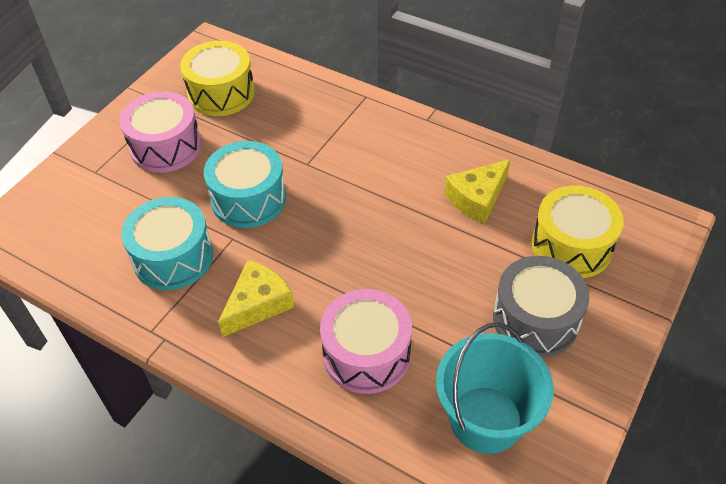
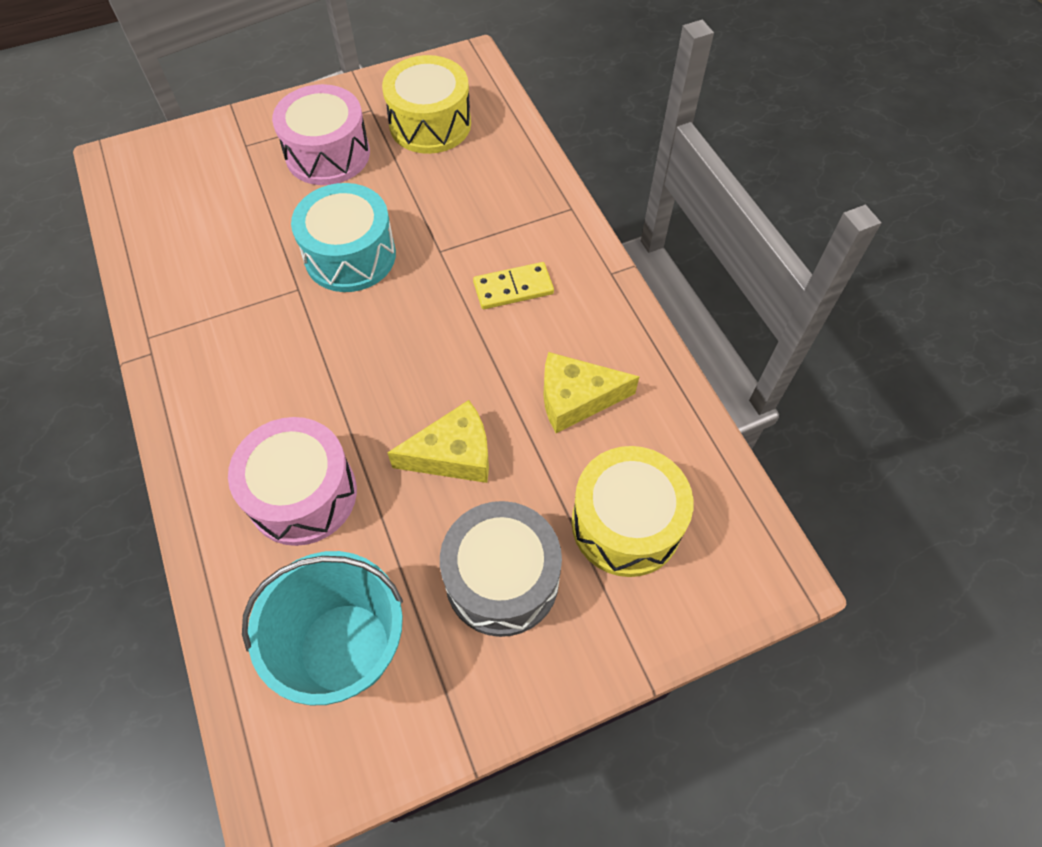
camera: 35 degrees right, 10 degrees up
turquoise drum [121,197,213,290] -> none
yellow cheese [218,260,294,337] -> yellow cheese moved to [387,400,489,483]
none -> yellow domino [473,262,554,309]

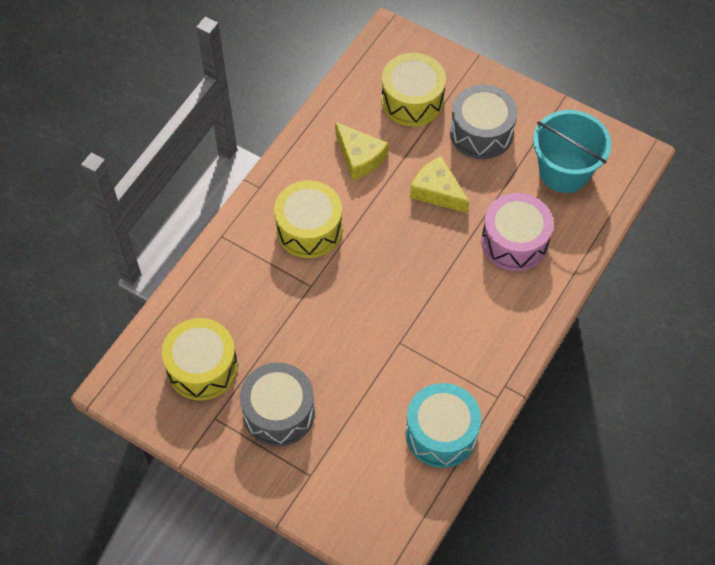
camera: 125 degrees left, 0 degrees up
pink drum [272,84,370,185] -> grey drum [240,362,315,447]
turquoise drum [291,183,396,292] -> turquoise drum moved to [405,383,481,468]
yellow domino [473,262,554,309] -> yellow drum [274,180,343,258]

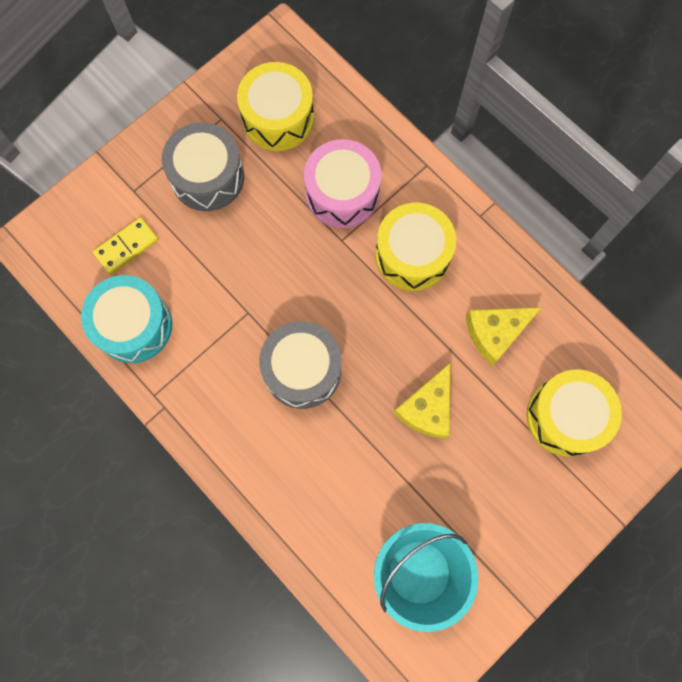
camera: 105 degrees right, 15 degrees up
yellow cheese [410,156,469,213] -> yellow cheese turned 150 degrees clockwise [394,363,450,439]
grey drum [450,84,518,159] -> grey drum moved to [259,321,341,409]
pink drum [481,193,553,271] -> pink drum moved to [304,139,381,228]
none -> yellow domino [93,217,158,275]

